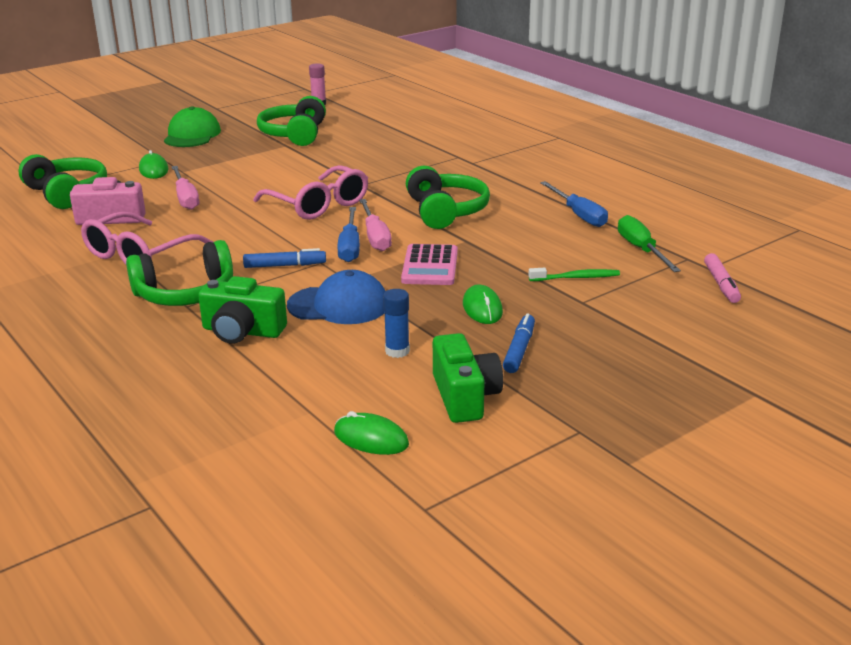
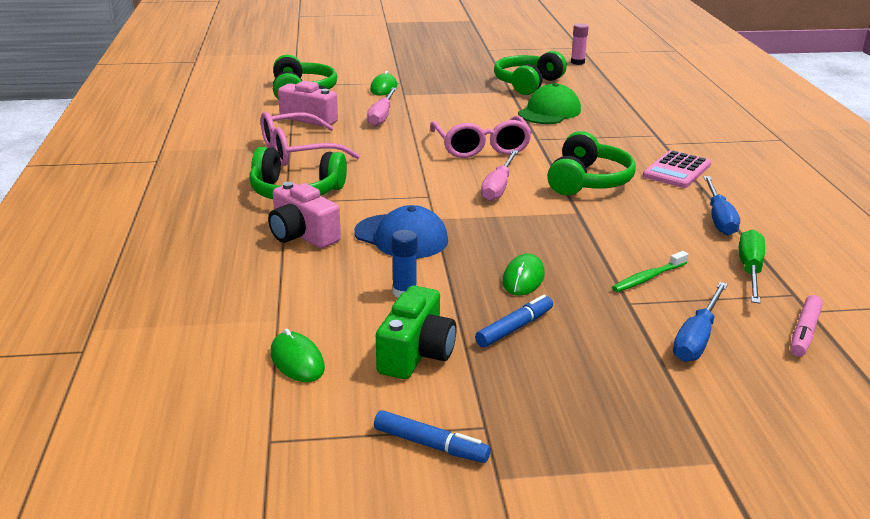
camera: 30 degrees right, 0 degrees up
green cap [164,106,221,147] -> green cap moved to [518,83,581,124]
green camera [198,276,287,344] -> pink camera [268,182,341,248]
blue marker [243,248,326,268] -> blue marker moved to [374,410,491,463]
blue screwdriver [337,207,360,262] -> blue screwdriver moved to [673,282,728,362]
pink calculator [401,244,458,285] -> pink calculator moved to [643,150,711,188]
green toothbrush [528,268,620,281] -> green toothbrush turned 120 degrees clockwise [612,251,688,292]

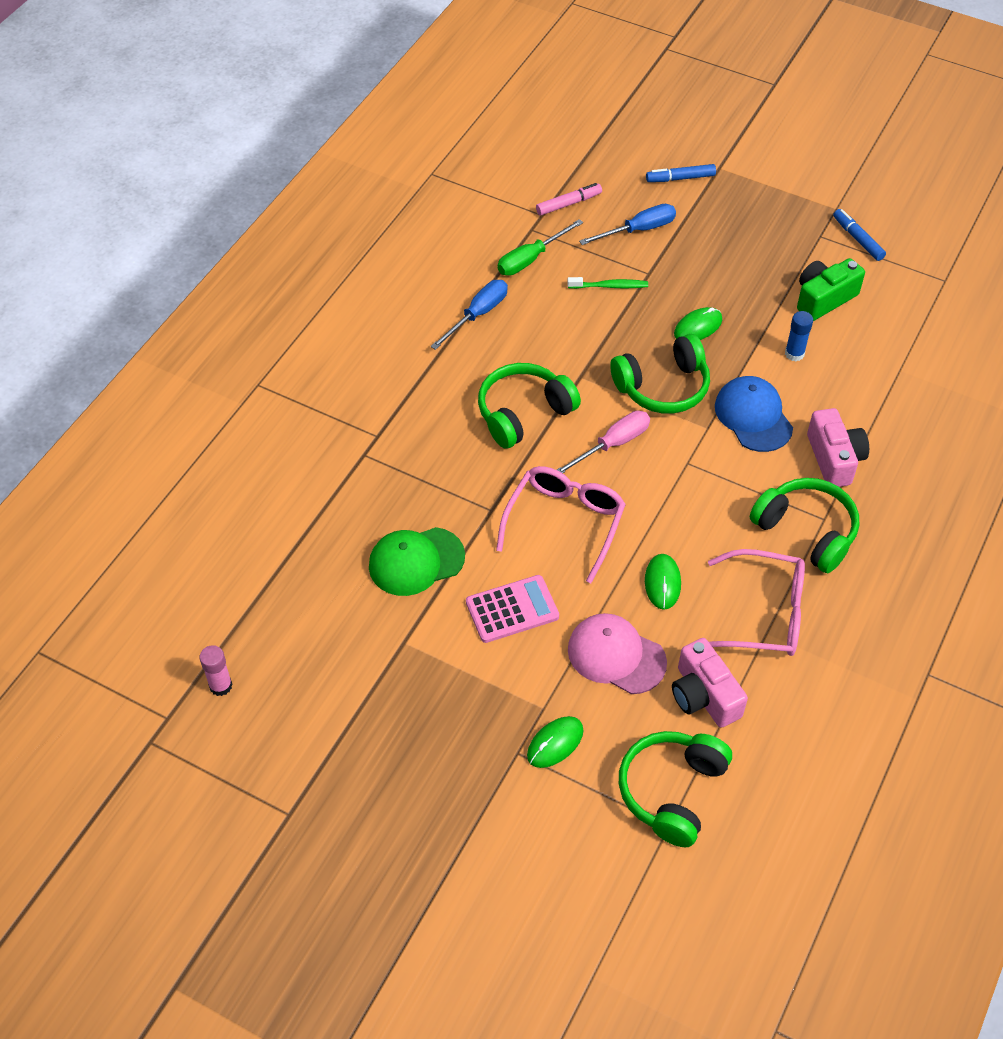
camera: 145 degrees left, 25 degrees up
green mouse [271,329,325,382] -> green mouse moved to [645,554,681,610]
pink screwdriver [367,88,397,126] -> pink cap [568,613,667,694]
blue marker [475,295,553,348] -> blue marker moved to [646,164,716,182]
green headphones [494,51,567,95] -> green headphones moved to [610,334,710,414]
pink calculator [643,150,711,188] -> pink calculator moved to [466,575,559,643]

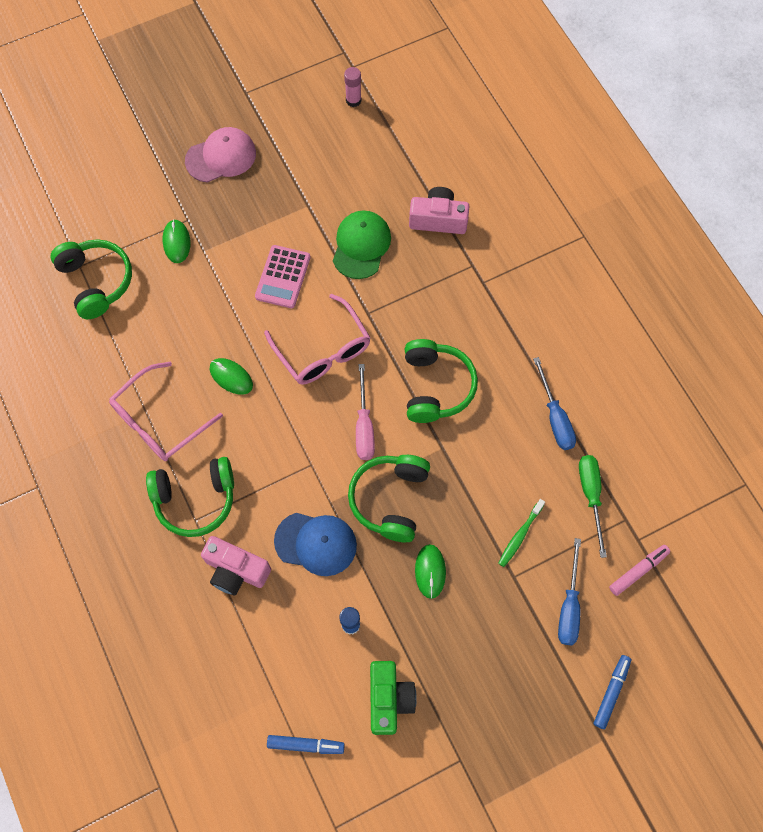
camera: 125 degrees right, 15 degrees up
pink marker [536,183,602,216] -> pink marker turned 135 degrees counterclockwise [609,545,670,596]
pink cap [568,613,667,694] -> pink cap moved to [185,127,256,183]
pink camera [672,638,748,728] -> pink camera moved to [409,187,469,234]
blue marker [833,209,886,261] -> blue marker moved to [267,735,345,754]

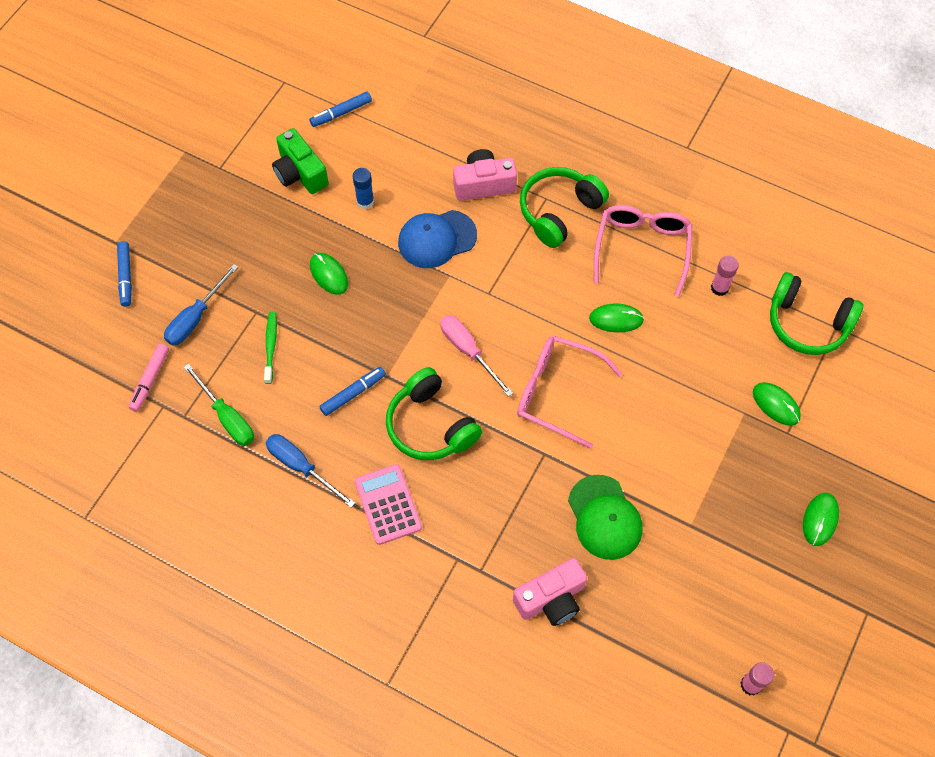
camera: 145 degrees right, 5 degrees down
pink cap [185,127,256,183] -> green mouse [803,493,839,546]
pink calculator [255,245,311,308] -> pink calculator moved to [355,464,422,545]
green headphones [348,455,430,542] -> none
blue screwdriver [558,538,581,645] -> blue screwdriver turned 120 degrees counterclockwise [164,264,238,346]
none -> blue marker [319,367,386,416]
none -> pink glue stick [711,256,739,296]

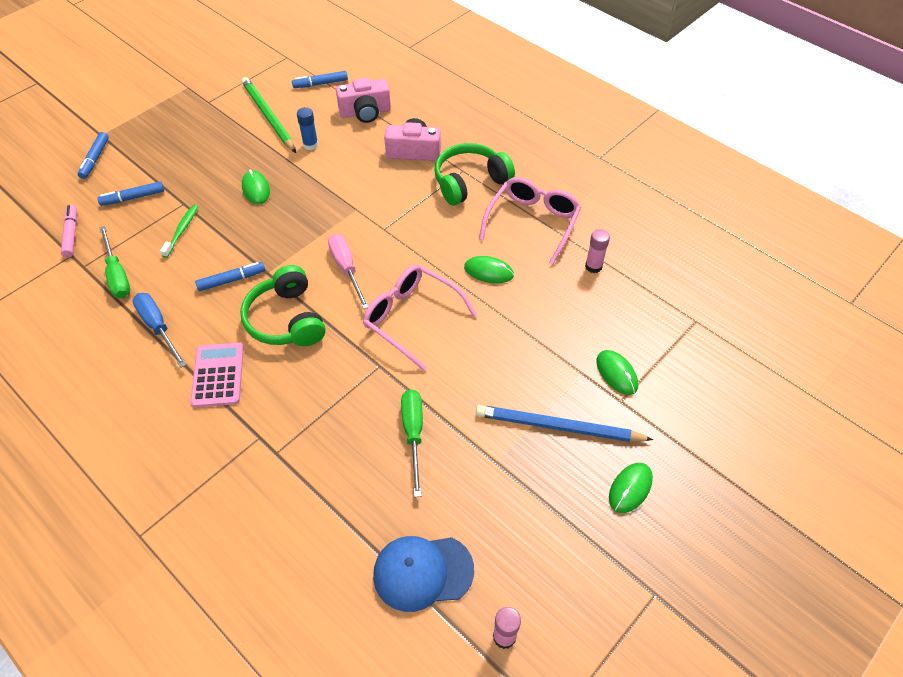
camera: 15 degrees right, 10 degrees down
pink marker [129,344,169,412] -> pink marker turned 135 degrees clockwise [61,204,77,257]
blue screwdriver [164,264,238,346] -> blue marker [97,182,164,206]
green camera [272,128,329,194] -> green pencil [241,77,296,153]
blue cap [398,210,477,268] -> blue cap moved to [373,536,474,612]
pink camera [513,558,587,626] -> pink camera moved to [336,78,391,123]
green cap [568,475,643,560] -> green screwdriver [401,389,423,497]
green headphones [770,272,863,355] -> none
none -> blue pencil [476,405,653,442]

